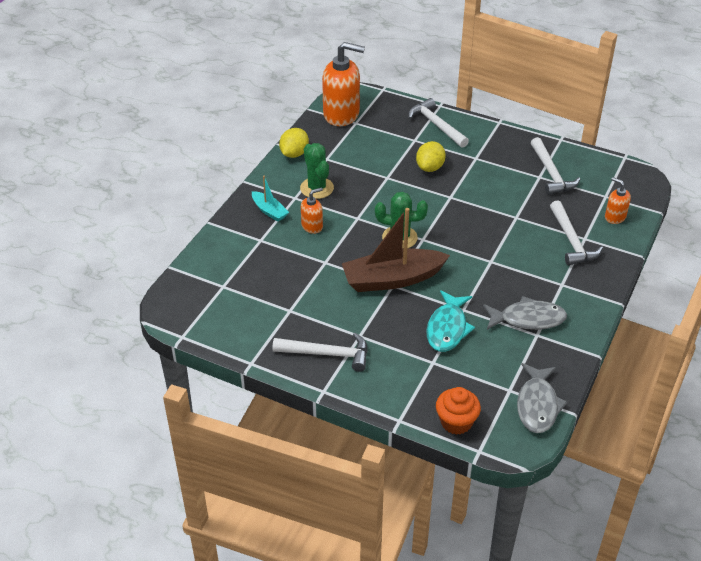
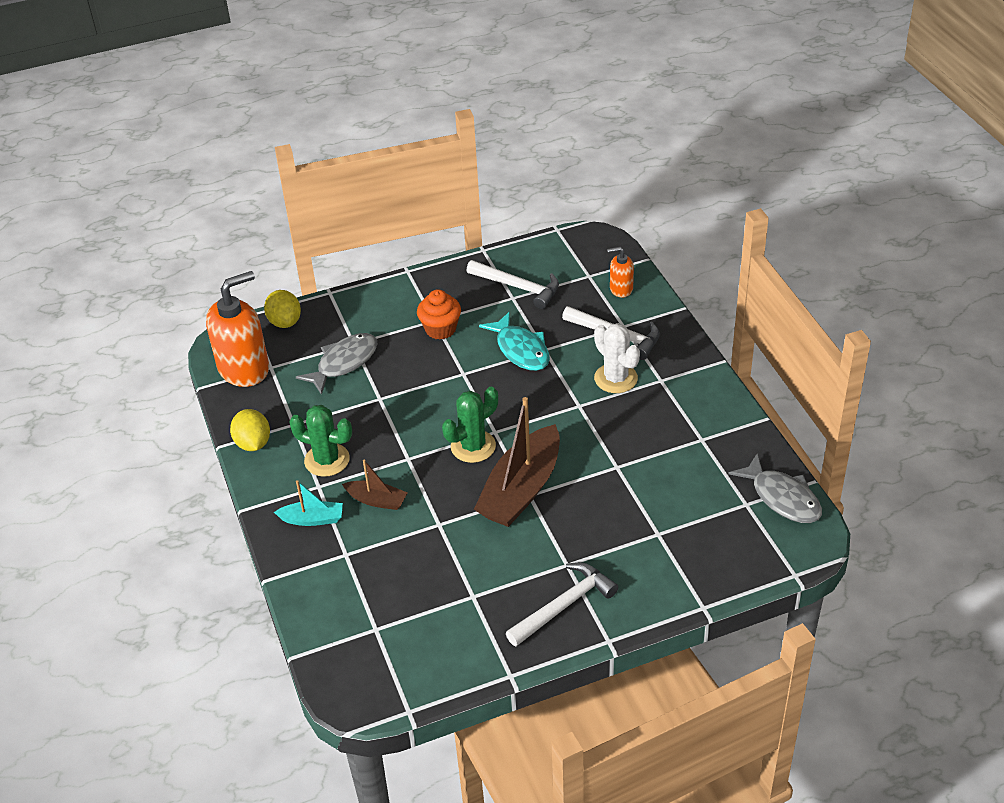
camera: 45 degrees left, 0 degrees up
orange soap dispenser [301,187,323,234] -> brown boat [342,460,408,510]
white hammer [408,98,469,148] -> none
yellow lemon [416,141,446,172] -> yellow lemon moved to [264,290,301,328]
turquoise fish [426,290,475,352] -> turquoise fish moved to [479,312,550,371]
orange cupcake [436,387,481,435] -> orange cupcake moved to [417,289,461,340]
grey fish [483,296,567,330] -> grey fish moved to [296,333,377,395]
none -> white cactus [594,323,640,393]

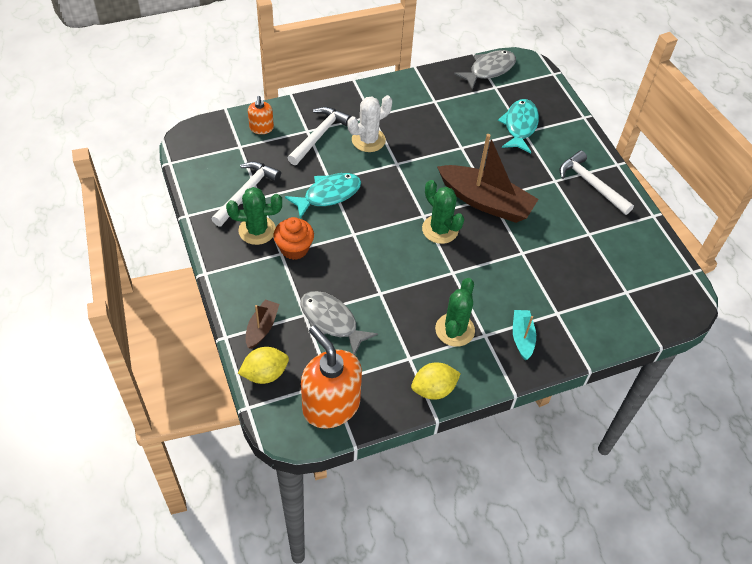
camera: 95 degrees left, 10 degrees up
brown boat [342,460,408,510] -> brown boat moved to [246,299,279,349]
none -> green cactus [226,187,282,245]
none -> turquoise fish [498,99,539,153]

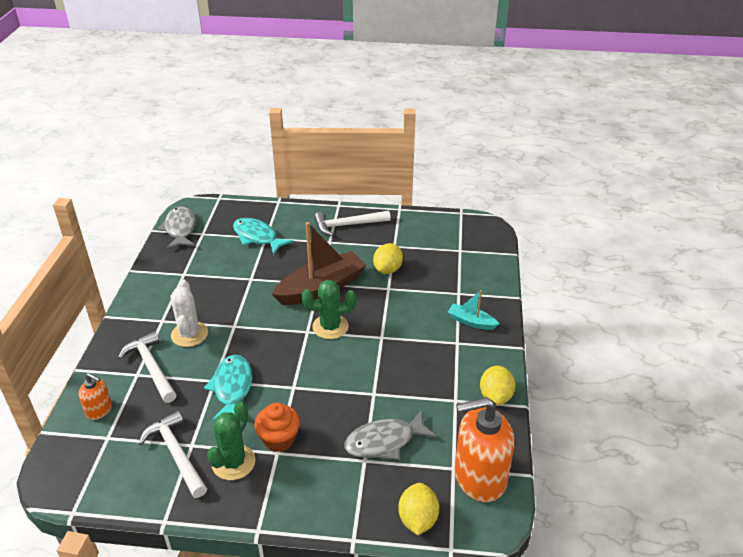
camera: 60 degrees left, 15 degrees down
brown boat [246,299,279,349] -> none
green cactus [435,278,475,347] -> none
none -> yellow lemon [373,243,403,274]

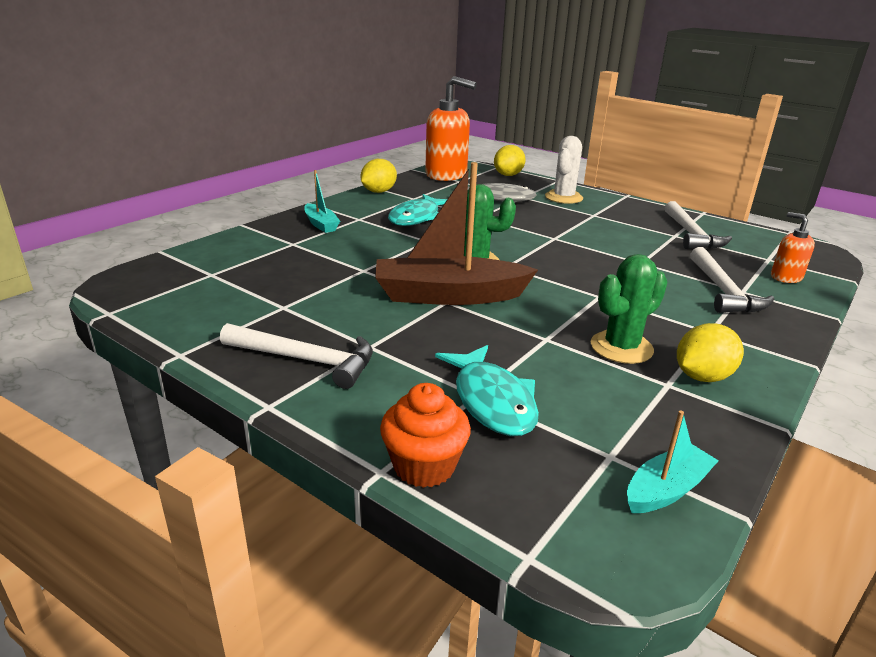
camera: 150 degrees left, 10 degrees down
grey fish [158,207,196,249] -> turquoise boat [627,411,719,513]
white cactus [170,279,208,347] -> white cactus moved to [545,136,583,204]
turquoise fish [204,355,252,422] -> turquoise fish moved to [388,194,447,226]
green cactus [207,402,256,480] -> green cactus moved to [591,254,667,364]
orange cupcake [254,403,300,452] -> orange cupcake moved to [380,383,471,488]
yellow lemon [373,243,403,274] -> yellow lemon moved to [677,323,744,382]

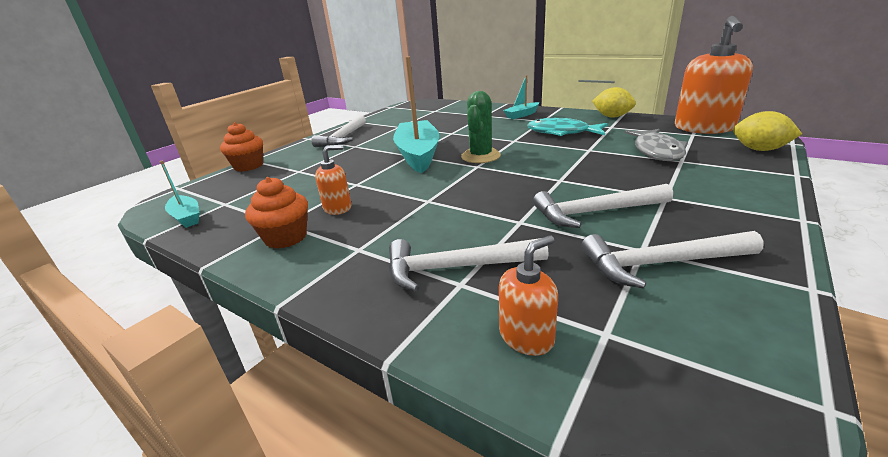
camera: 90 degrees right, 0 degrees up
brown boat [375,162,538,305] -> turquoise boat [393,57,440,173]
turquoise fish [435,345,539,436] -> none
white cactus [545,136,583,204] -> none
green cactus [591,254,667,364] -> orange soap dispenser [315,145,352,215]
yellow lemon [677,323,744,382] -> orange cupcake [245,177,308,249]
none -> white hammer [533,184,673,228]

